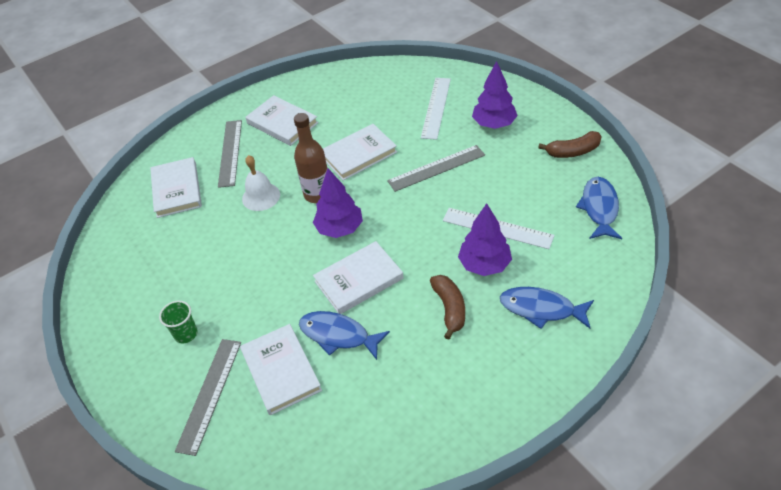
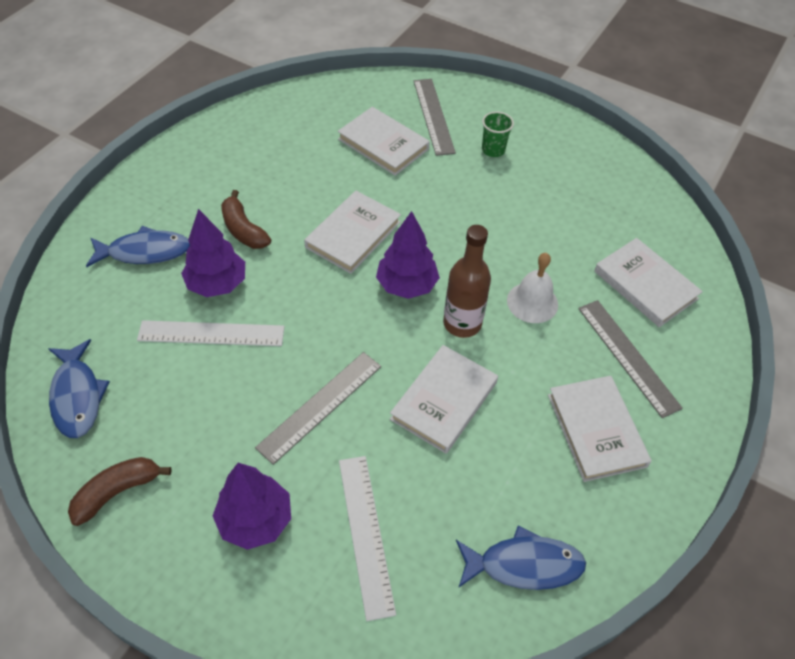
camera: 150 degrees right, 5 degrees up
white book [245,95,318,146] -> white book turned 60 degrees clockwise [548,376,652,482]
blue fish [299,311,390,360] -> blue fish moved to [456,525,586,590]

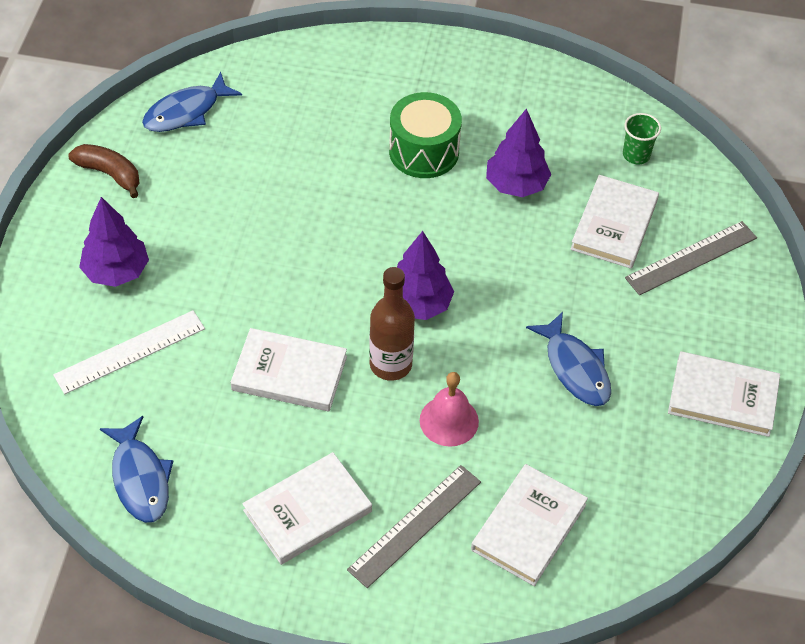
camera: 70 degrees right, 0 degrees up
blue fish [86,226,190,267] -> blue fish moved to [526,312,611,406]
white ruler [137,320,285,346] -> none
purple tree [181,209,245,297] -> purple tree moved to [486,108,551,197]
brown banana [221,190,271,249] -> green drum [389,92,462,178]
grey ruler [255,352,381,465] -> none
white book [304,191,401,274] -> white book moved to [668,351,780,437]
green cup [482,112,514,157] -> green cup moved to [623,113,661,165]
white bell [507,253,558,323] -> pink bell [420,372,479,447]

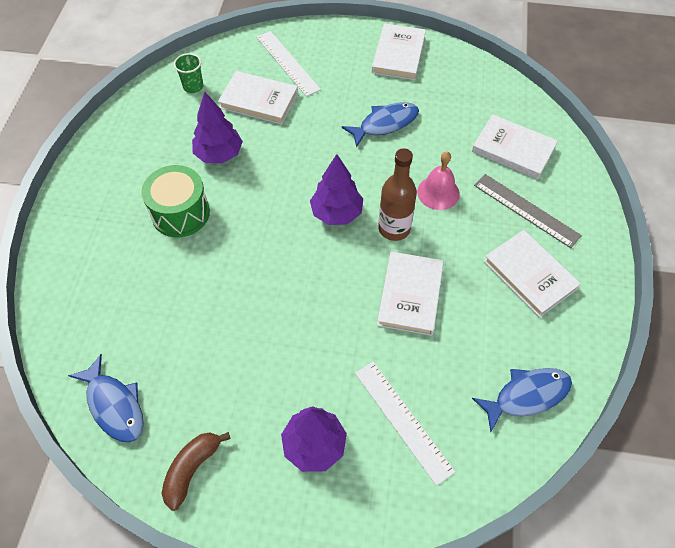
camera: 90 degrees left, 5 degrees up
grey ruler [625,221,757,295] -> white ruler [256,31,321,97]

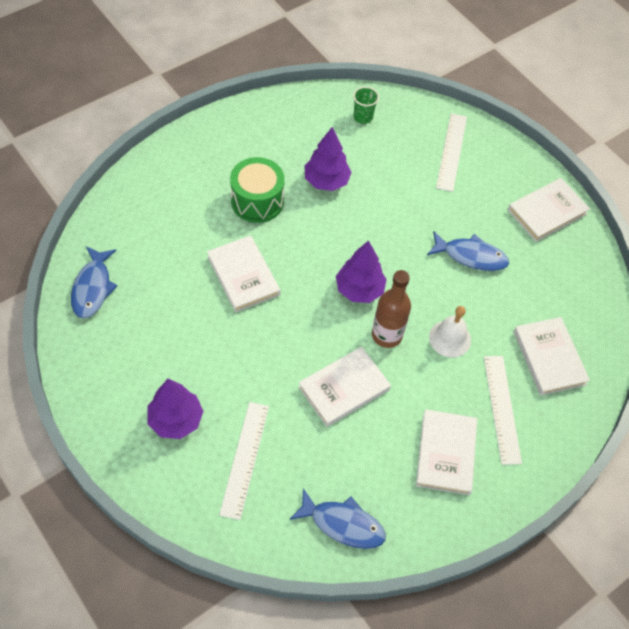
camera: 40 degrees right, 0 degrees up
brown banana [161,432,231,511] -> none
white book [218,71,298,125] -> white book moved to [207,235,281,312]
pink bell [417,152,460,210] -> white bell [429,306,471,358]
grey ruler [474,174,582,248] -> white ruler [484,356,522,465]

